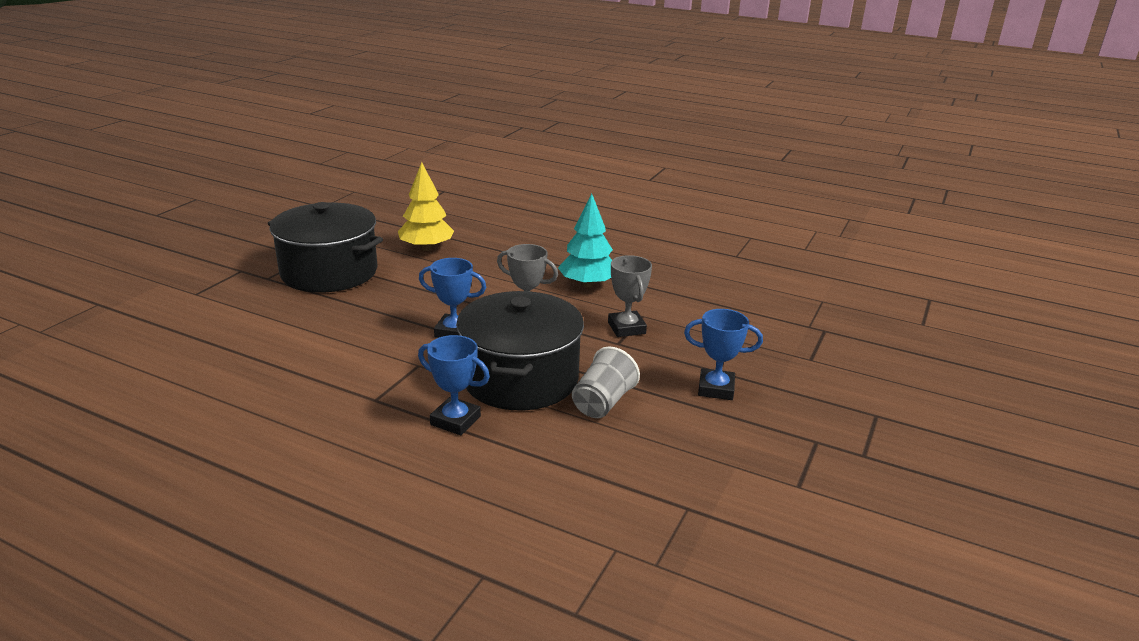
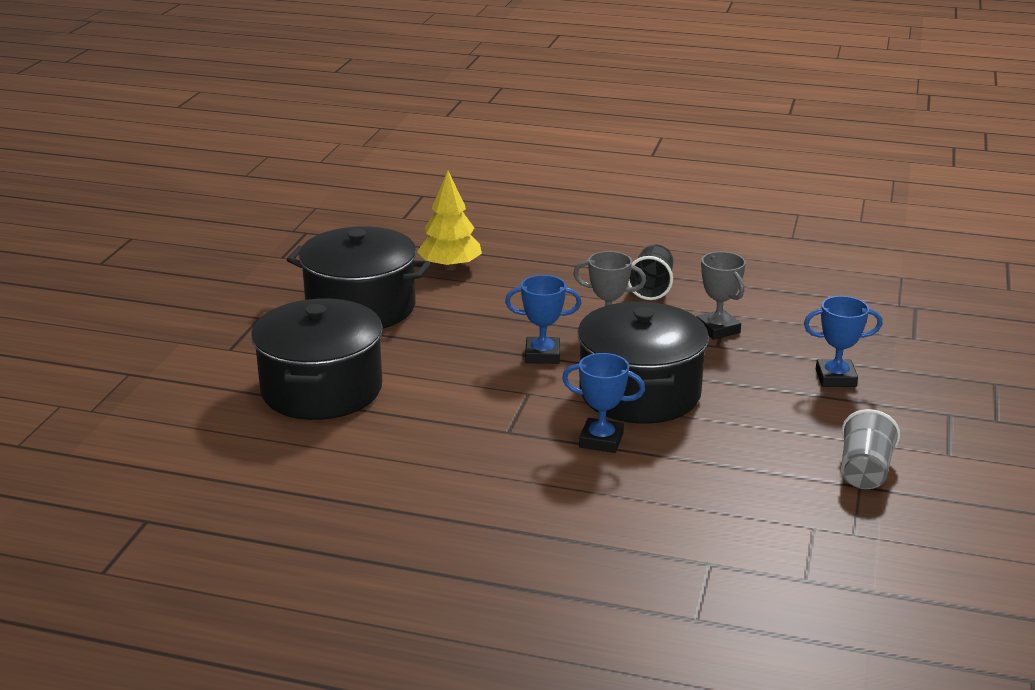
camera: 10 degrees left, 0 degrees up
turquoise tree [558,194,613,288] -> black cup [628,244,674,300]
grey cup [572,347,640,418] -> grey cup moved to [841,409,900,489]
none -> black pot [251,298,383,420]

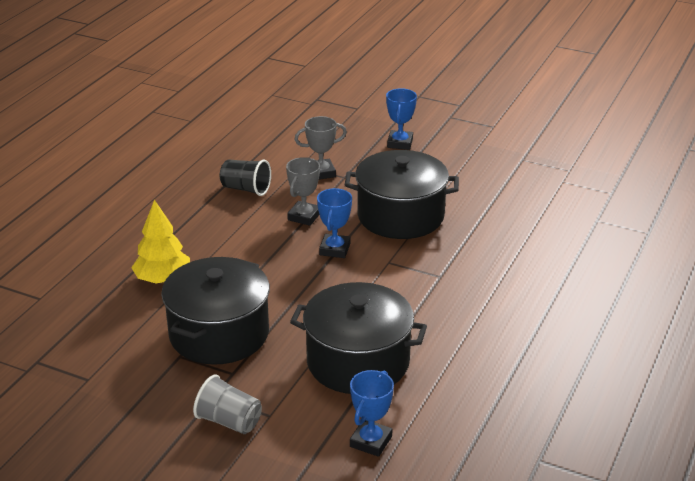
camera: 80 degrees left, 5 degrees up
blue trophy [562,353,645,453] -> blue trophy moved to [350,370,394,457]
grey cup [841,409,900,489] -> grey cup moved to [193,375,262,434]

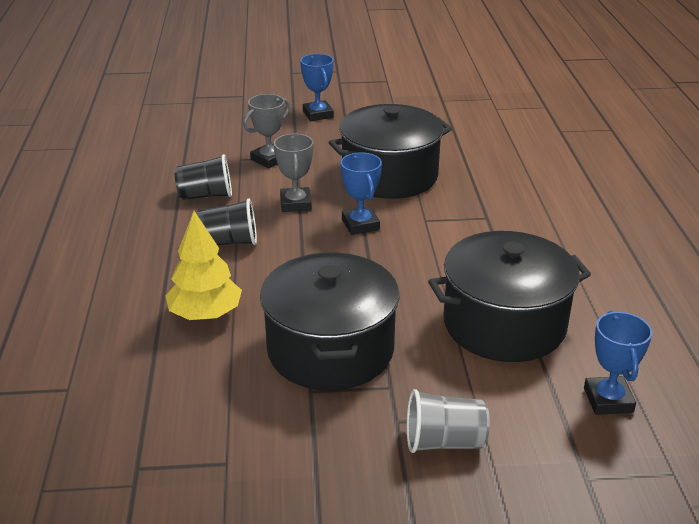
camera: 30 degrees left, 0 degrees up
none -> black cup [197,198,257,245]

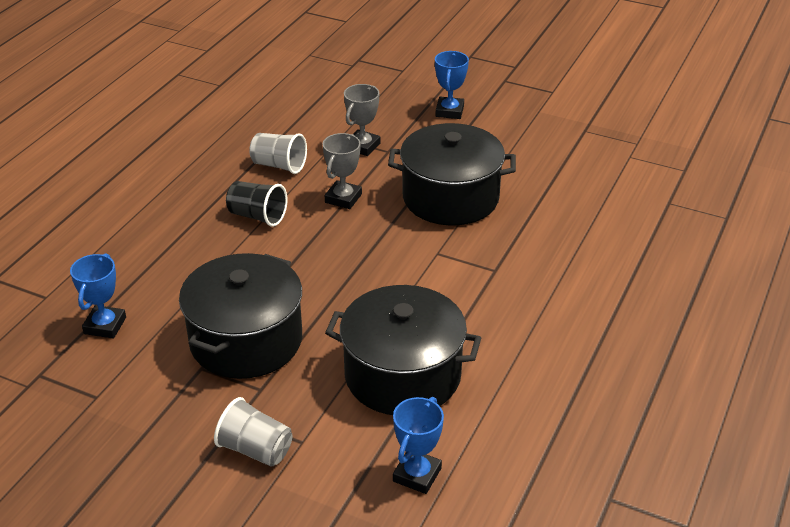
camera: 30 degrees right, 5 degrees up
yellow tree [165,211,242,320] -> none
black cup [174,154,232,200] -> grey cup [249,133,307,174]
grey trophy [243,94,290,169] -> grey trophy turned 45 degrees counterclockwise [344,84,381,156]
blue trophy [341,152,382,235] -> blue trophy moved to [70,253,126,338]

